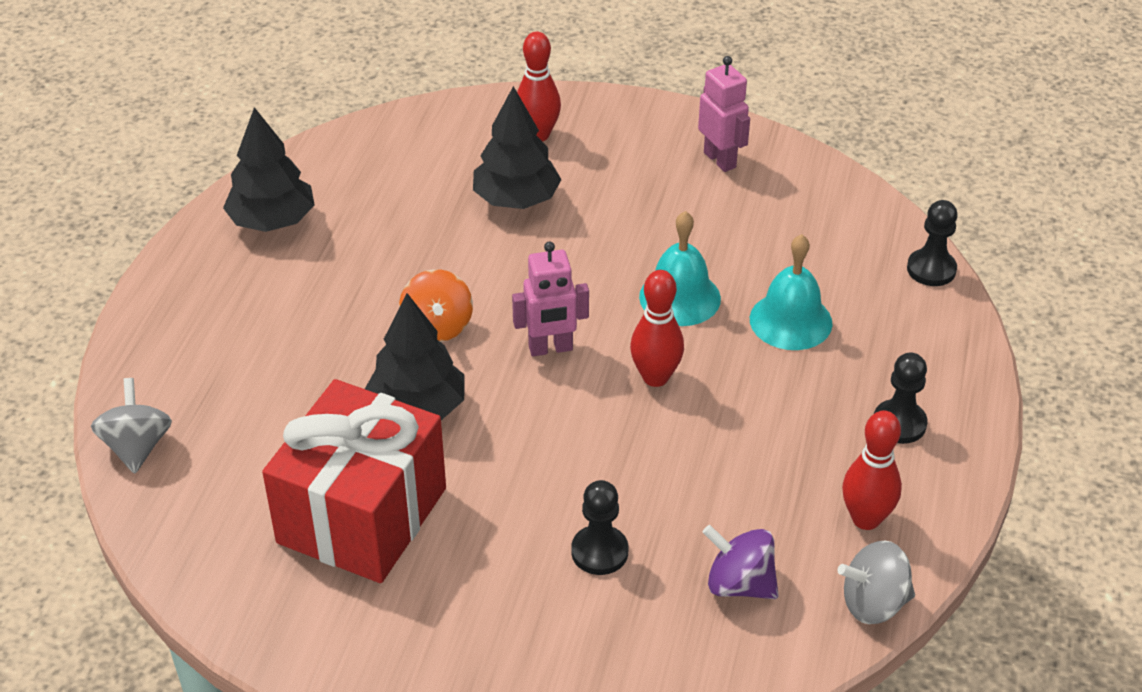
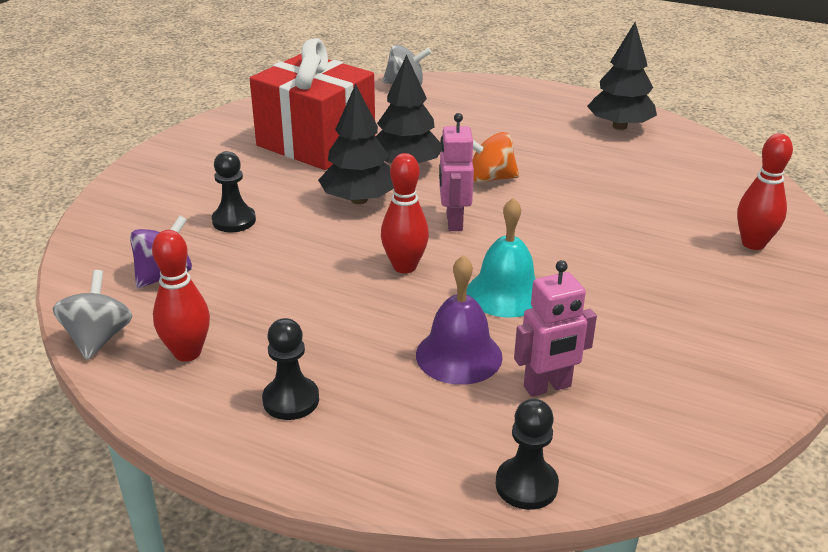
camera: 100 degrees right, 10 degrees down
black tree [473,86,562,209] -> black tree moved to [318,84,394,204]
pink robot [698,56,750,172] -> pink robot moved to [514,260,597,397]
turquoise bell [750,234,833,350] -> purple bell [416,255,503,385]

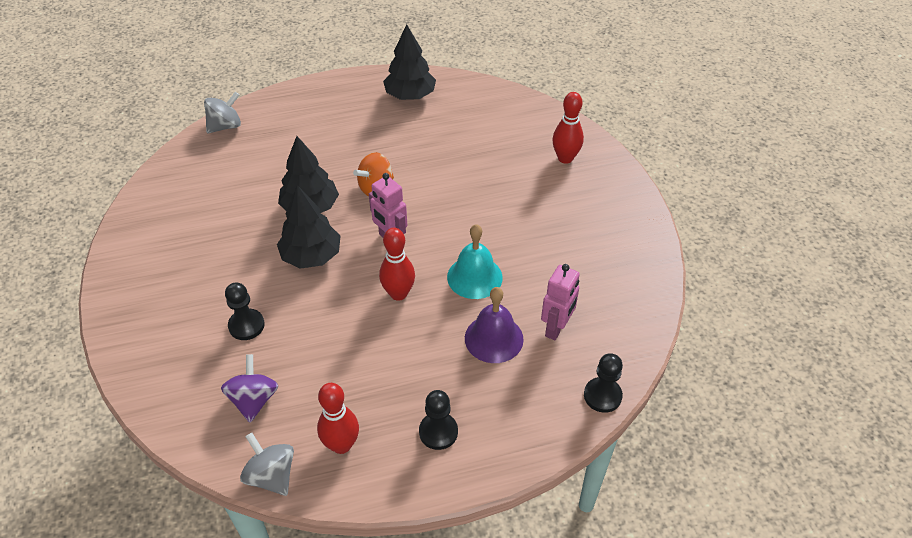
camera: 40 degrees left, 15 degrees up
red gift [250,38,375,170] -> none

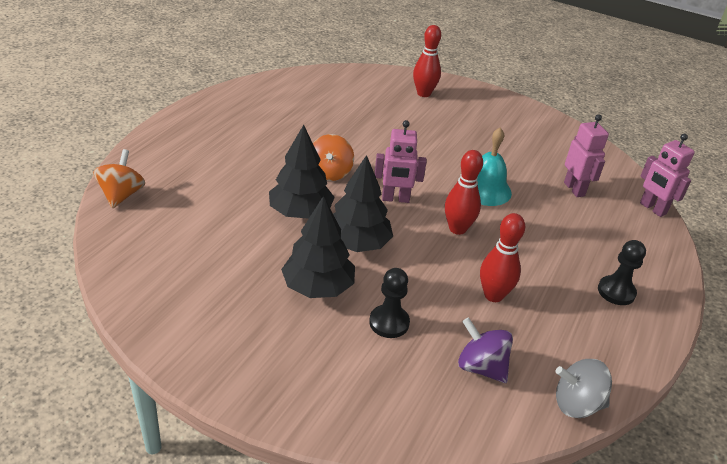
camera: 50 degrees left, 10 degrees down
grey spinning top [204,92,241,133] -> orange spinning top [93,149,145,208]
red bowling pin [317,383,359,454] -> red bowling pin moved to [480,213,525,302]
black tree [383,24,436,100] -> black tree moved to [281,196,355,298]
purple bell [465,287,524,363] -> none
black pawn [584,353,623,413] -> pink robot [640,134,695,217]

